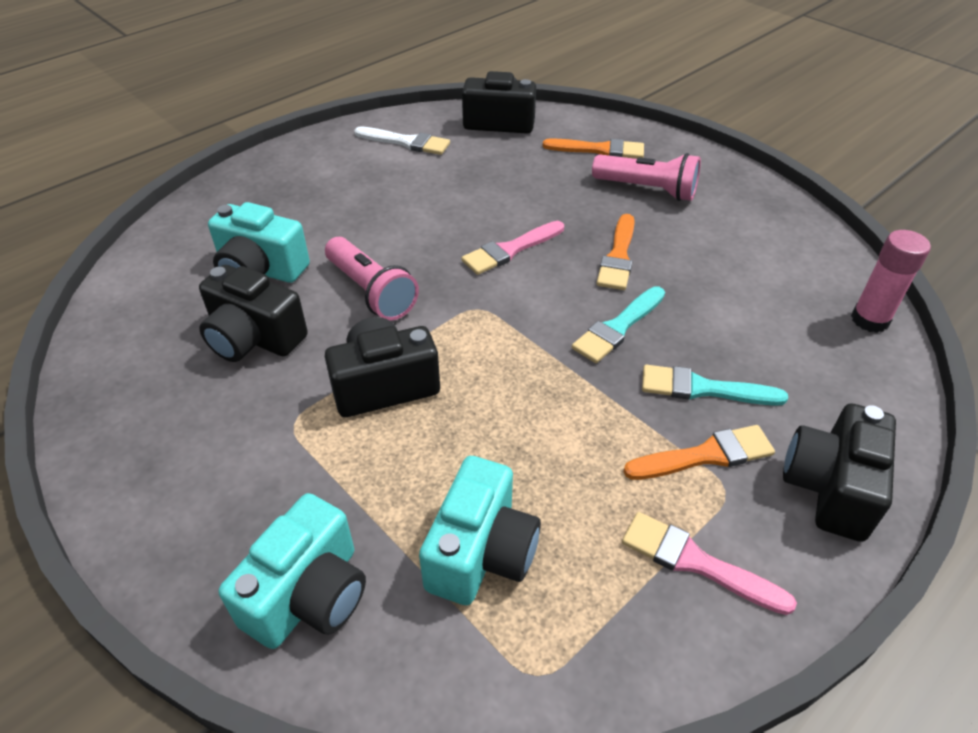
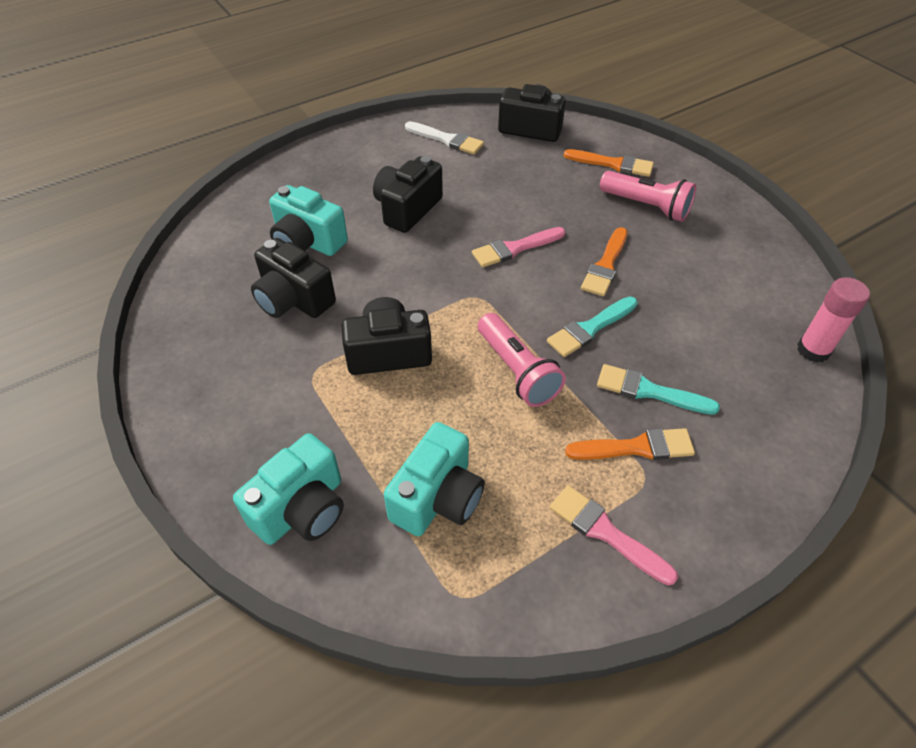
camera: 10 degrees right, 5 degrees up
pink flashlight [325,237,419,321] -> pink flashlight moved to [478,313,566,407]
black camera [783,403,896,542] -> black camera moved to [373,156,443,233]

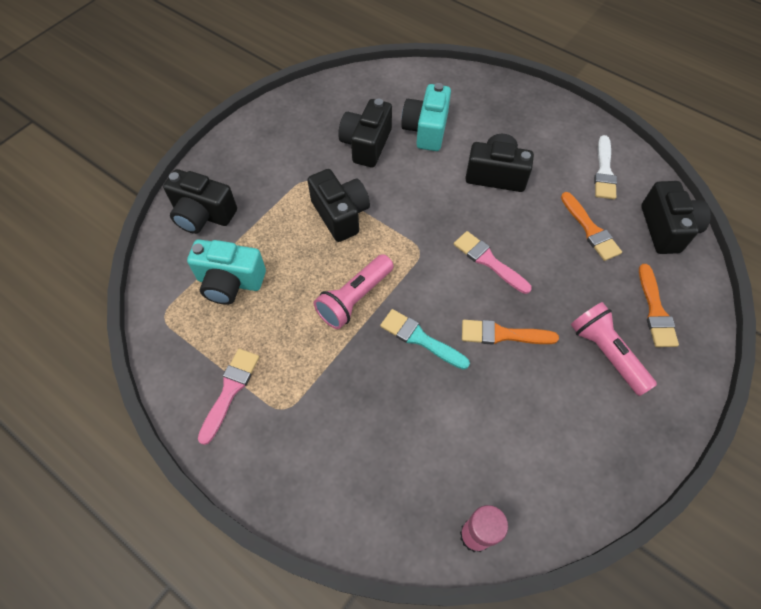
camera: 70 degrees right, 10 degrees up
turquoise camera [233,433,344,545] -> black camera [163,169,237,234]
orange brush [565,428,695,460] -> orange brush moved to [561,192,622,261]
turquoise brush [597,364,720,415] -> none
pink flashlight [600,171,696,222] -> pink flashlight turned 135 degrees clockwise [571,302,657,396]

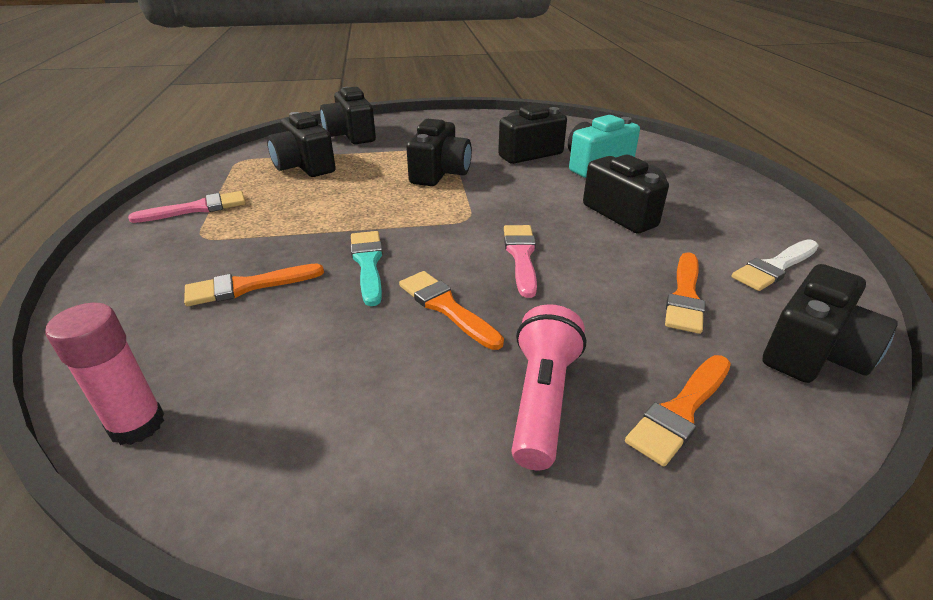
camera: 45 degrees right, 25 degrees down
turquoise camera [187,239,266,305] -> black camera [267,112,336,177]
pink flashlight [314,254,394,329] -> none
none -> orange brush [184,264,324,306]

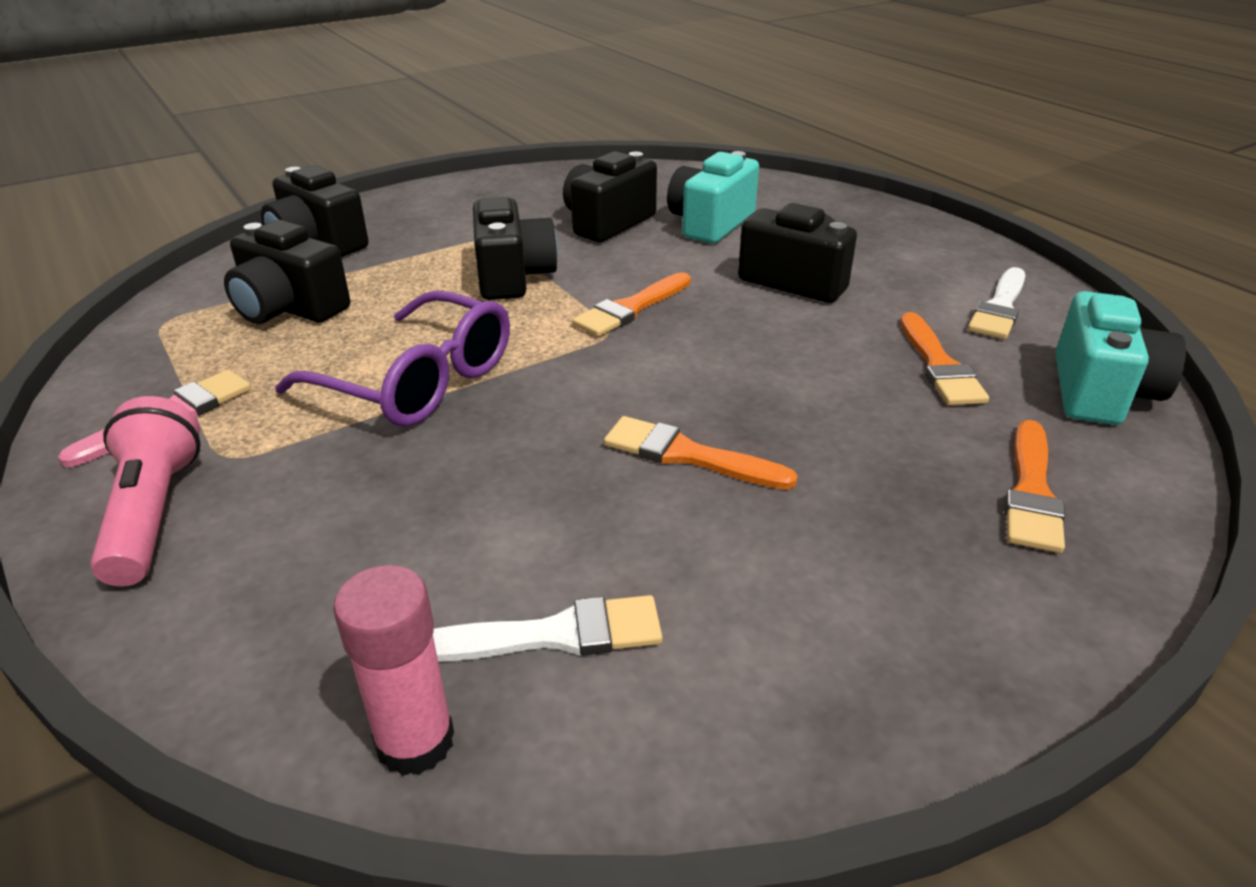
camera: 25 degrees left, 0 degrees up
orange brush [184,264,324,306] -> orange brush moved to [572,272,691,337]
turquoise brush [351,231,383,306] -> none
pink brush [504,225,537,298] -> none
pink flashlight [511,304,586,470] -> pink flashlight moved to [90,396,201,586]
black camera [762,264,898,383] -> turquoise camera [1056,291,1186,425]
none -> purple glasses [275,290,510,427]
none -> white brush [433,595,663,662]

